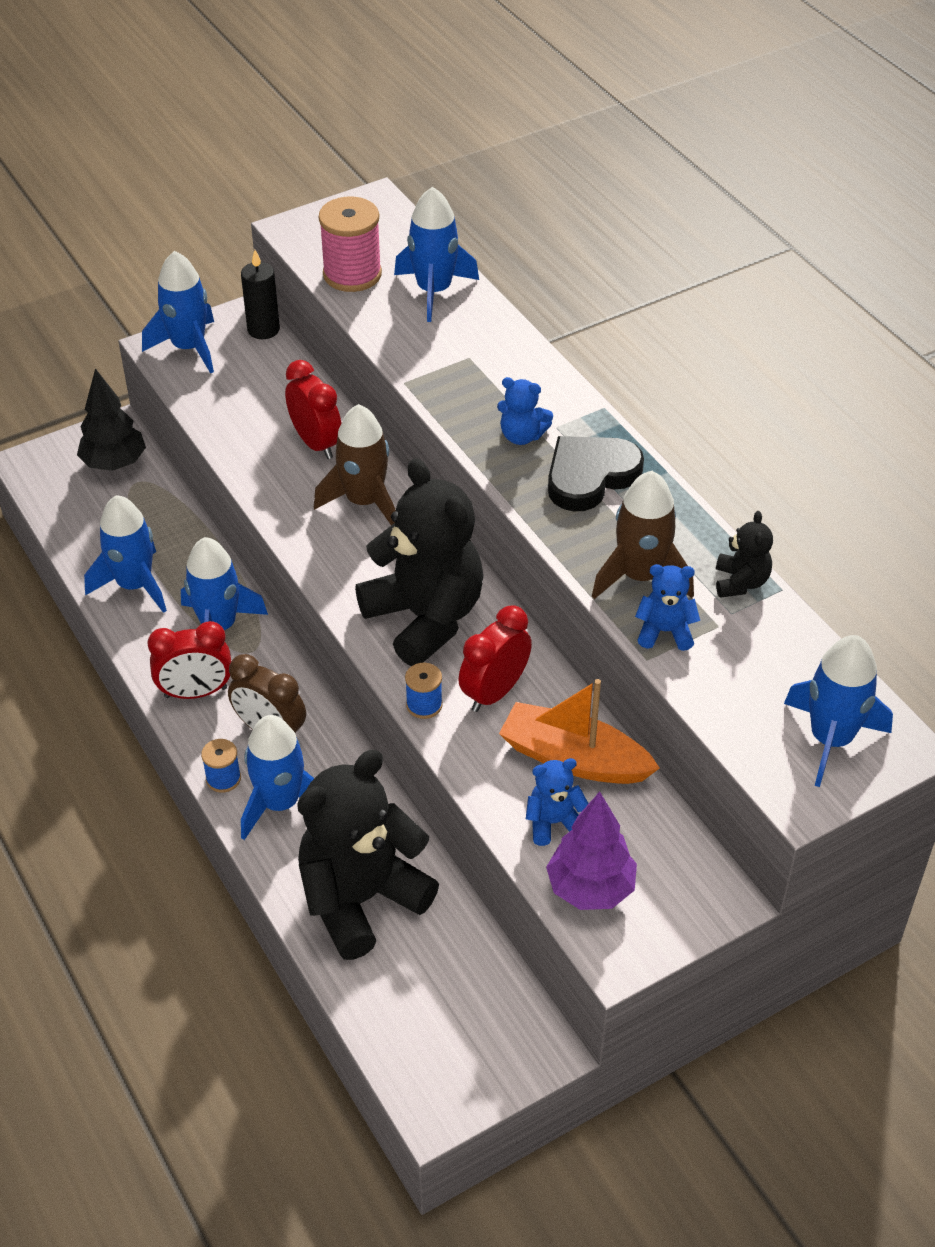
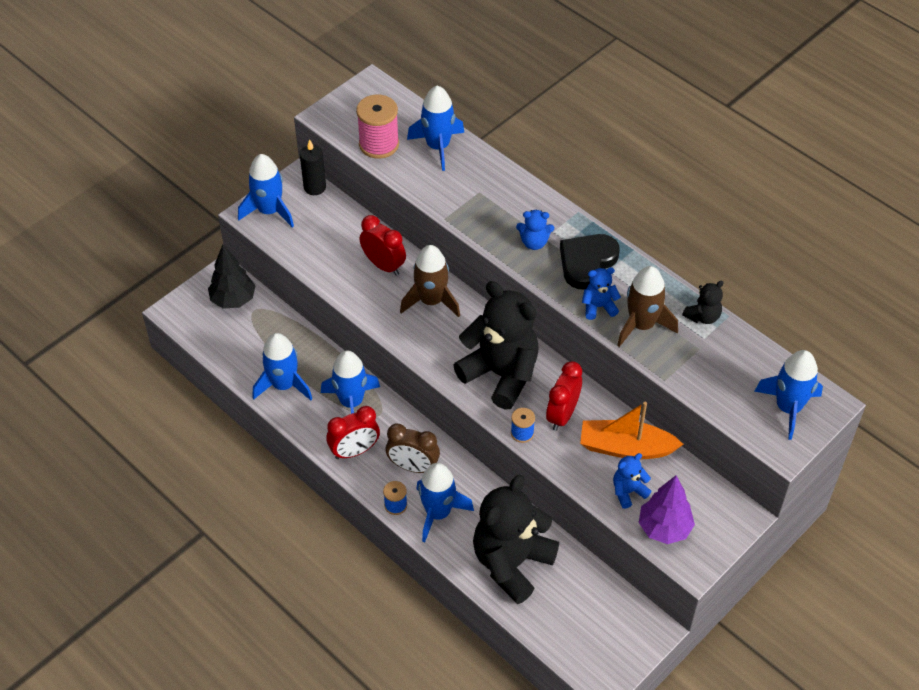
camera: 15 degrees left, 5 degrees up
blue teddy bear [635,564,700,651] -> blue teddy bear moved to [582,268,621,320]
black teddy bear [716,511,773,598] -> black teddy bear turned 60 degrees clockwise [682,280,723,324]

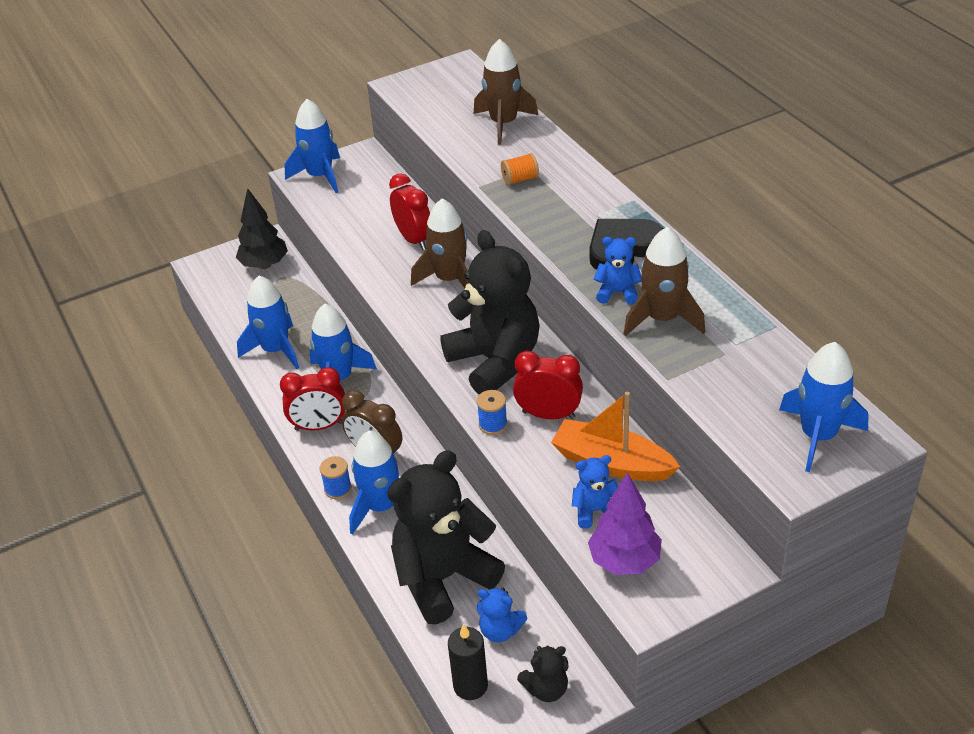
camera: 20 degrees right, 10 degrees down
black candle [300,139,326,195] -> black candle moved to [448,624,488,700]
pink spool [356,95,399,159] -> none
blue rocket [407,85,464,171] -> brown rocket [474,39,538,145]
blue teddy bear [516,209,554,250] -> blue teddy bear moved to [477,588,528,642]
red clock [546,361,582,431] -> red clock turned 60 degrees clockwise [513,351,583,419]
black teddy bear [682,280,723,324] -> black teddy bear moved to [517,645,569,702]
none -> orange spool [501,153,539,185]

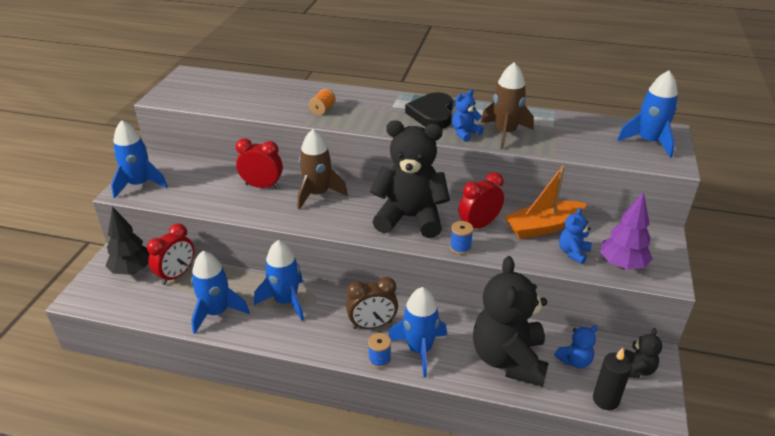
camera: 50 degrees left, 5 degrees down
red clock [280,367,345,431] -> red clock moved to [147,223,194,285]
brown rocket [474,39,538,145] -> none

